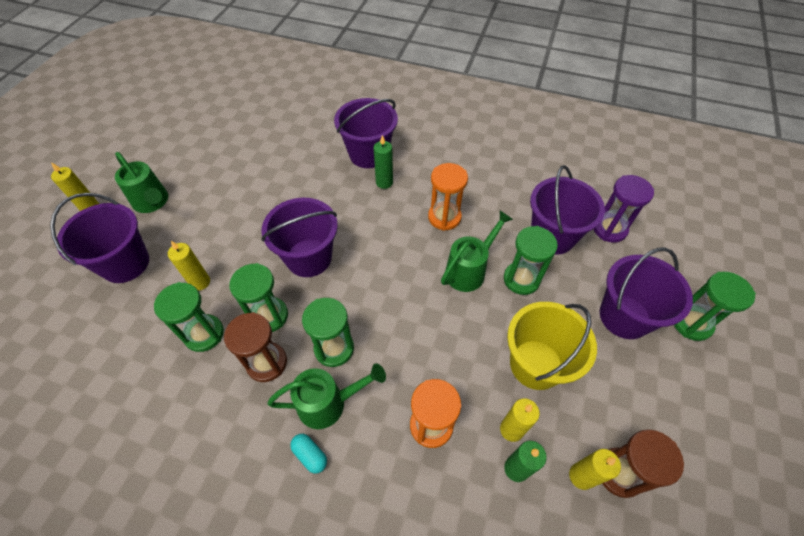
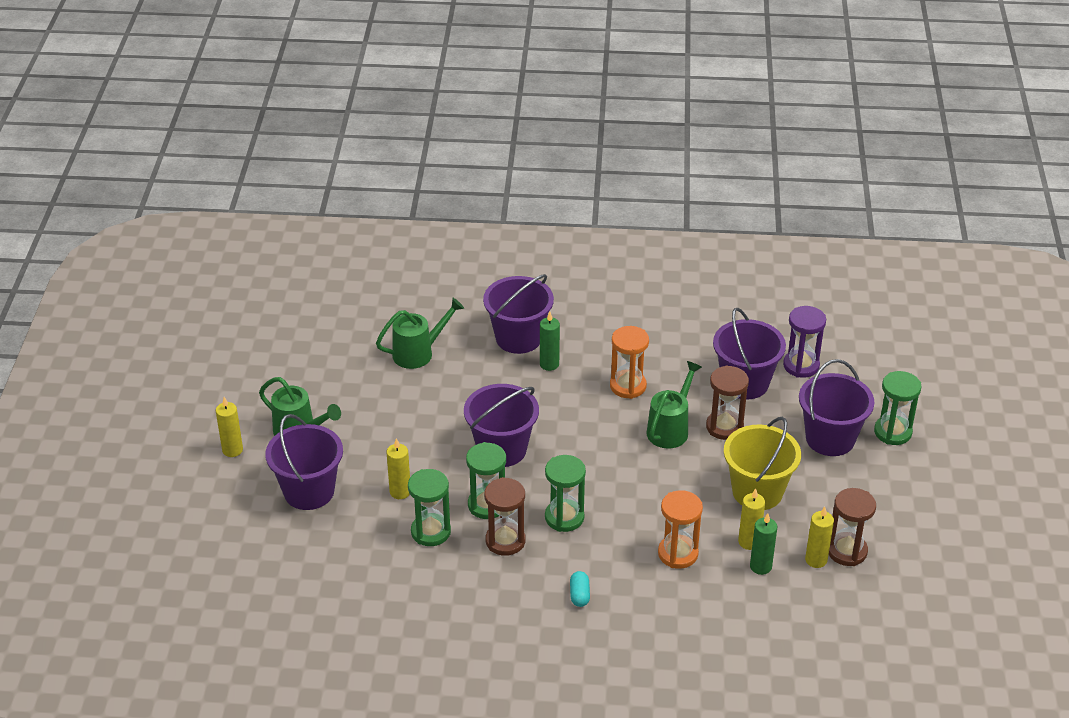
camera: 15 degrees left, 15 degrees down
green watering can [267,363,386,429] -> green watering can moved to [376,298,464,369]
turquoise capsule [290,434,327,474] -> turquoise capsule turned 60 degrees clockwise [570,571,590,607]
green hourglass [504,226,558,295] -> brown hourglass [706,365,749,440]

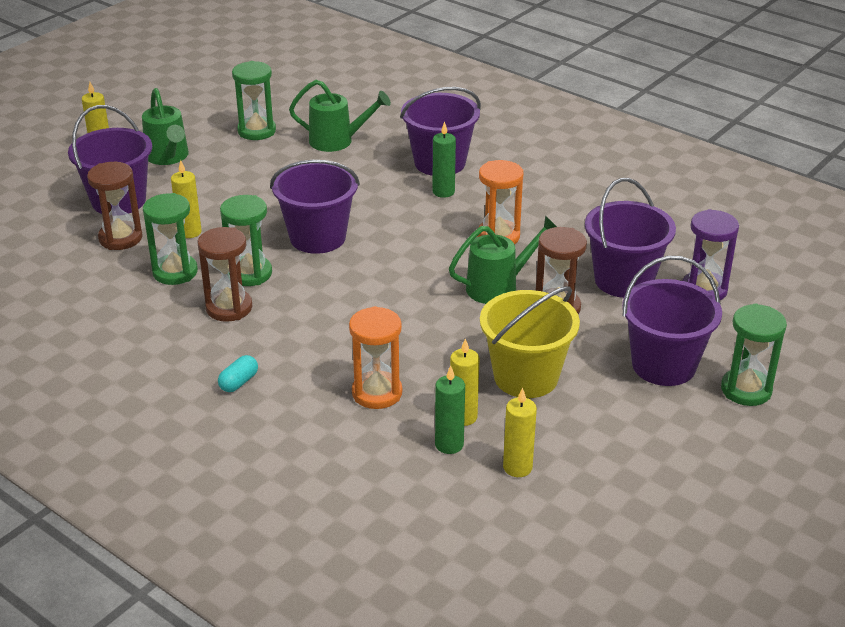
camera: 35 degrees right, 5 degrees down
green hourglass [545,455,586,532] -> green hourglass moved to [232,61,276,140]
brown hourglass [829,488,876,566] -> brown hourglass moved to [87,162,143,250]

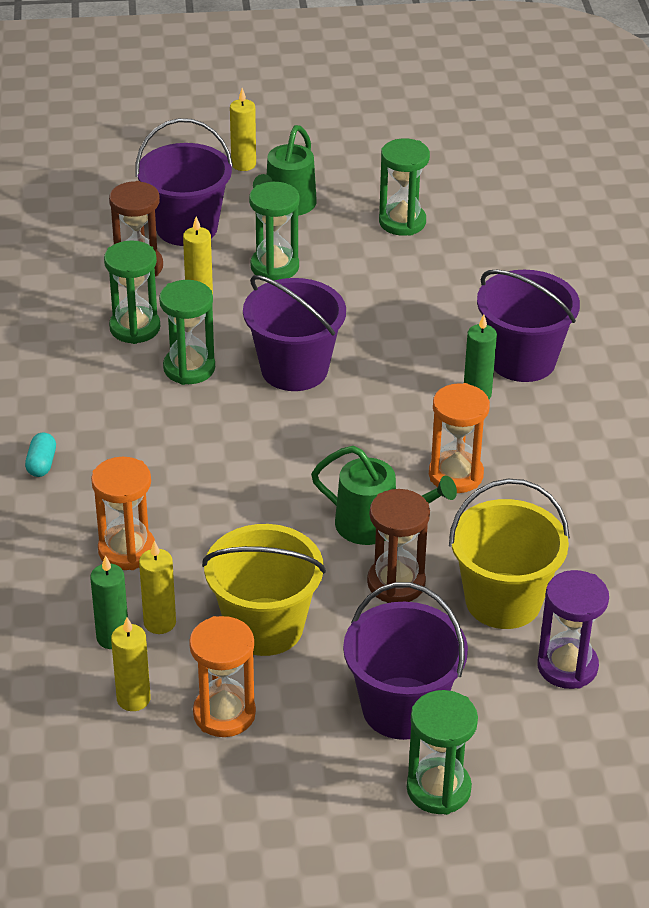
camera: 45 degrees right, 5 degrees up
brown hourglass [198,227,252,322] -> none
turquoise capsule [218,355,258,392] -> turquoise capsule turned 75 degrees counterclockwise [25,433,56,477]
green watering can [289,80,391,152] -> none
purple bucket [585,178,676,298] -> yellow bucket [449,479,570,629]
none -> orange hourglass [189,616,256,737]
none -> green hourglass [249,182,299,280]

